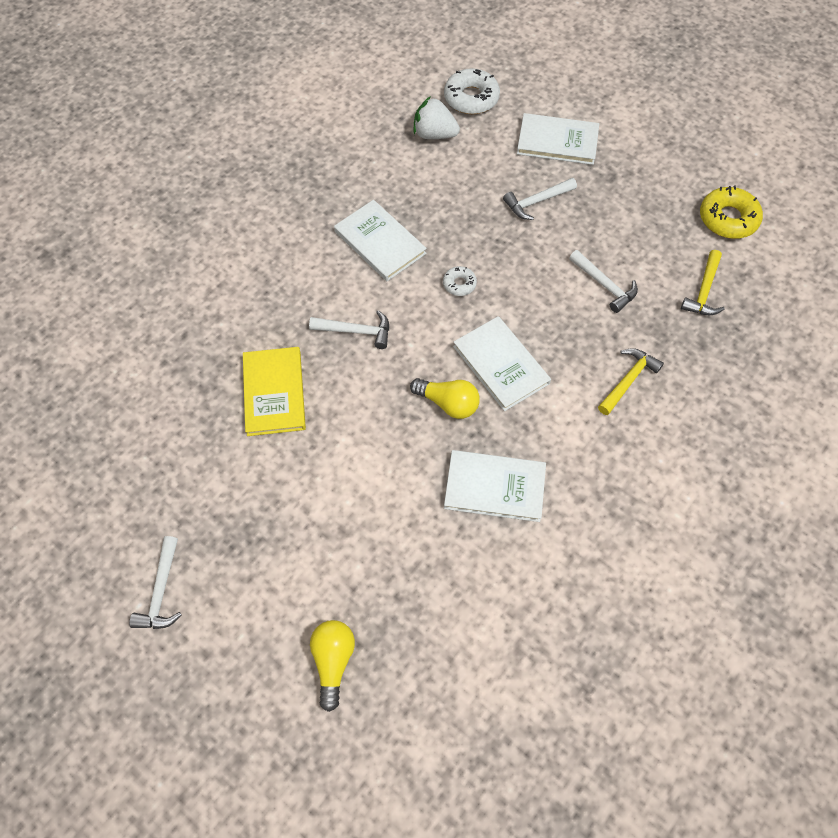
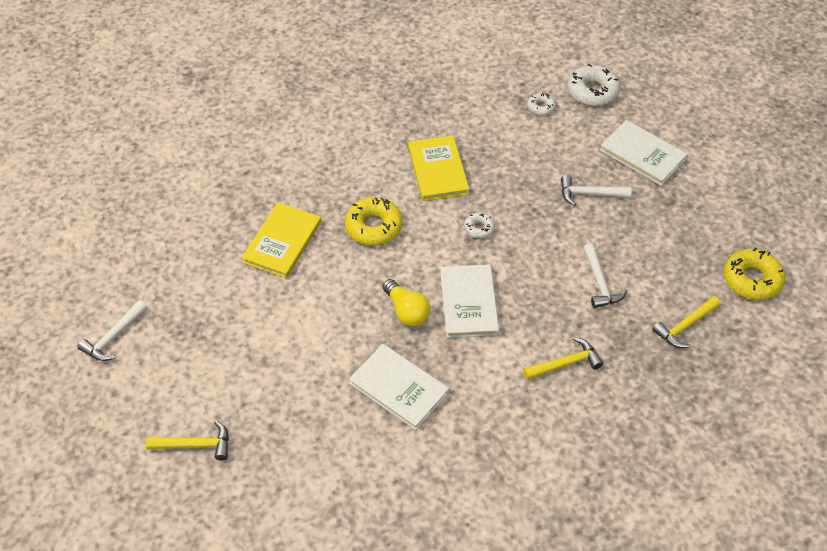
camera: 30 degrees right, 10 degrees down
white hammer [309,310,389,349] -> yellow donut [345,197,402,245]
yellow light bulb [310,620,355,712] -> yellow hammer [146,421,229,461]
white book [334,200,427,281] -> yellow book [408,135,469,201]
white strawberry [413,96,460,139] -> white donut [527,93,556,115]

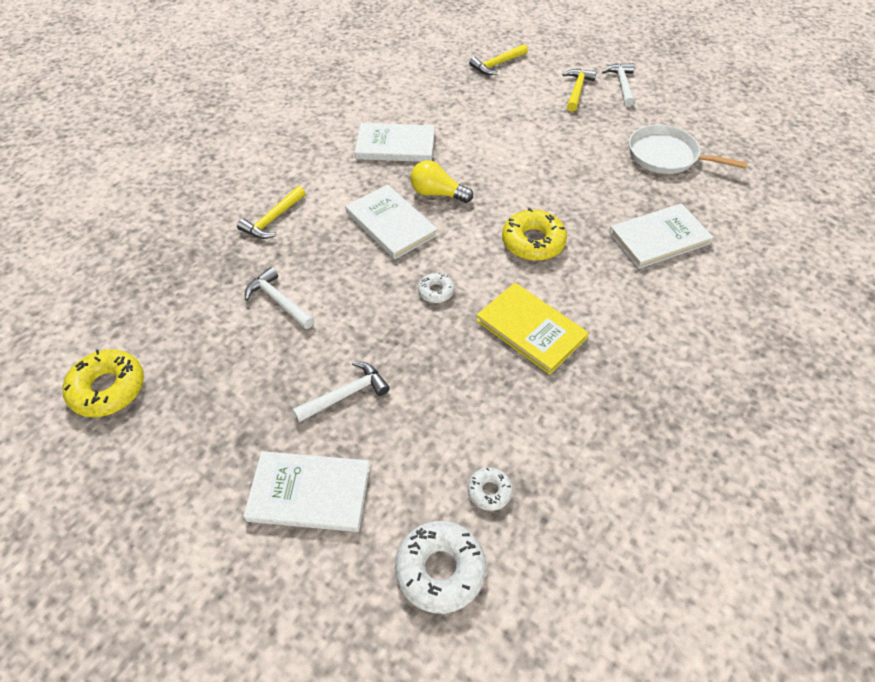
camera: 145 degrees right, 0 degrees up
yellow book [242,202,321,278] -> none
yellow hammer [652,296,721,348] -> yellow hammer moved to [562,69,597,112]
none -> white book [609,203,714,269]
none -> white pan [629,125,747,174]

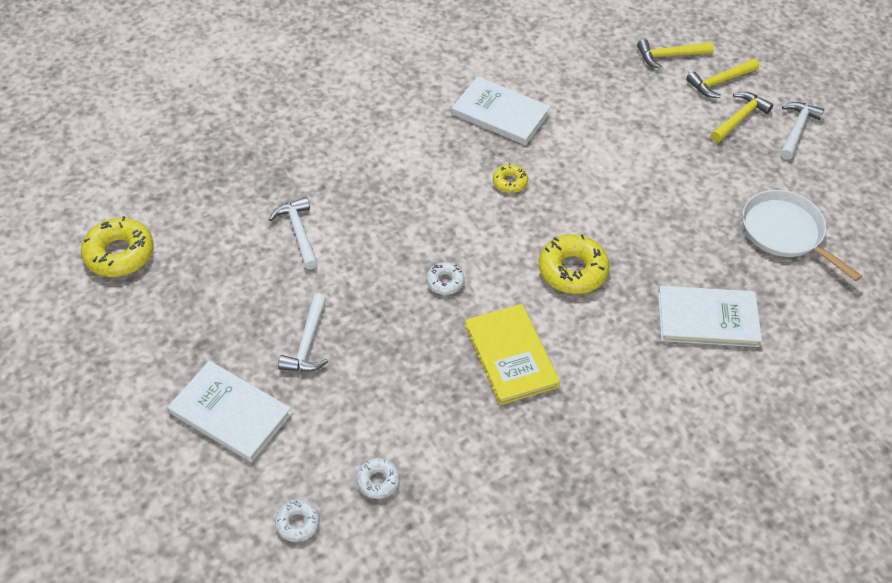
camera: 25 degrees right, 0 degrees up
yellow hammer [237,186,306,239] -> yellow hammer moved to [686,58,759,98]
white hammer [293,361,390,423] -> white hammer turned 105 degrees clockwise [278,293,328,372]
white book [346,184,438,259] -> none
white donut [395,521,486,614] -> white donut [275,499,320,542], size x0.54
yellow light bulb [411,160,473,203] -> yellow donut [493,163,528,193]

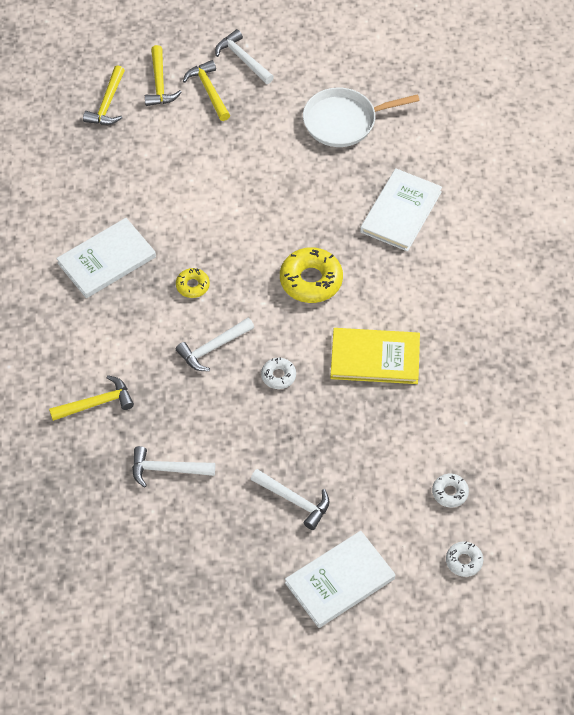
camera: 65 degrees left, 5 degrees up
yellow donut [81,216,154,277] -> none
none -> yellow hammer [49,375,134,421]
none -> white hammer [176,318,254,371]

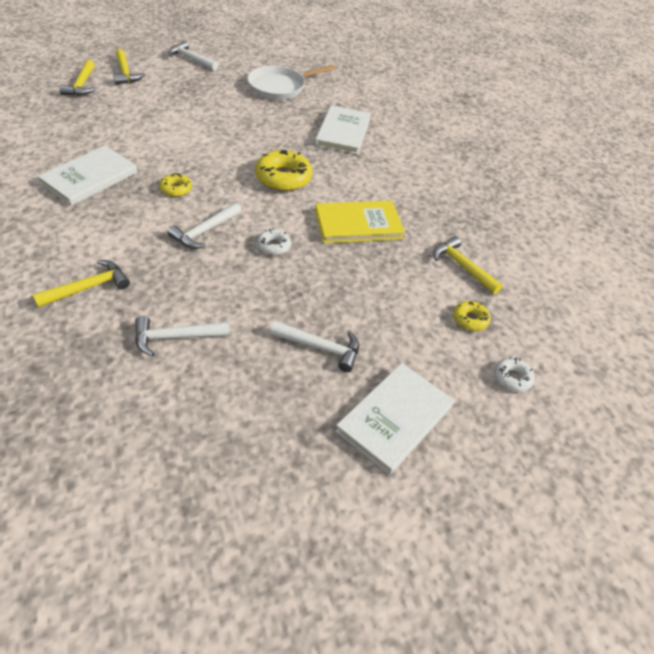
camera: 20 degrees left, 10 degrees down
yellow hammer [183,60,230,121] -> yellow hammer moved to [433,236,502,294]
white donut [432,474,469,507] -> yellow donut [453,301,491,331]

